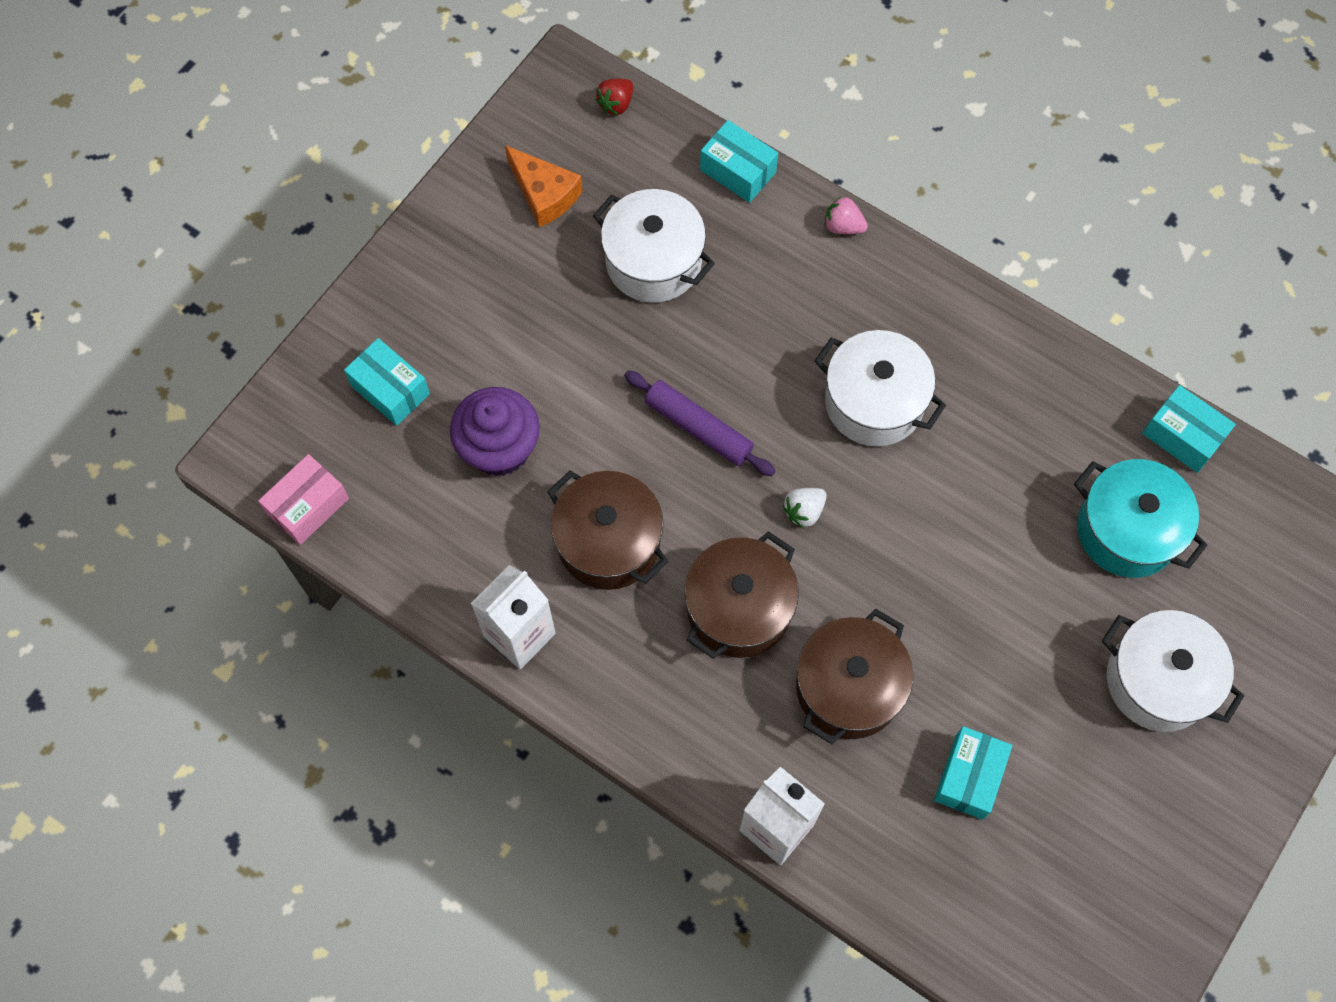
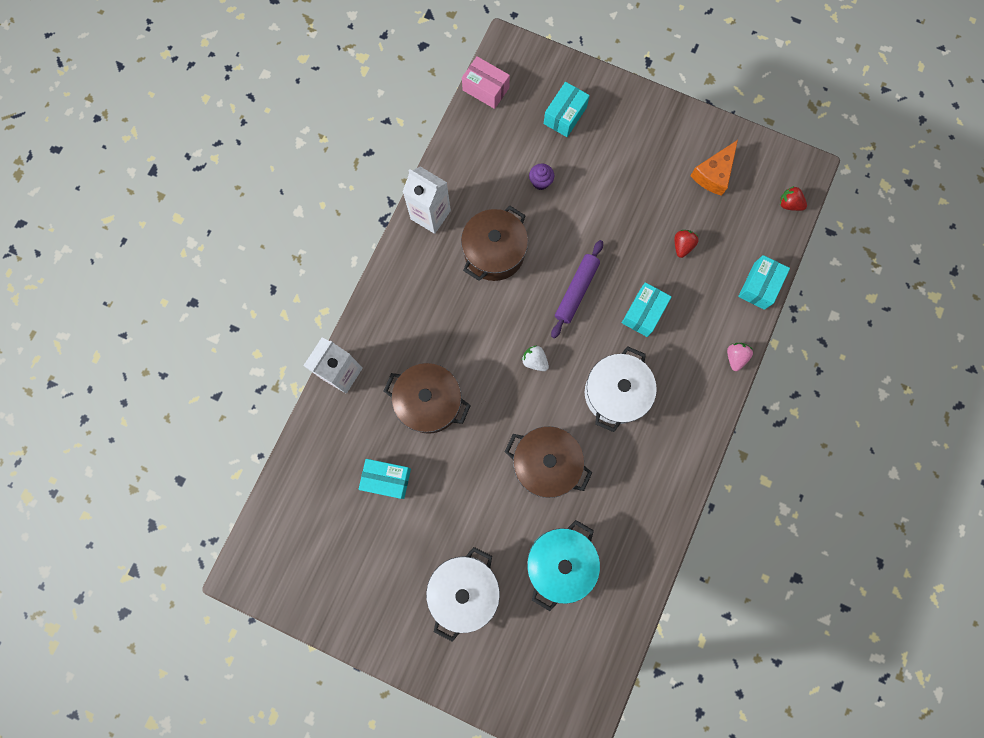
camera: 80 degrees right, 10 degrees up
purple cupcake [450,387,540,476] -> purple cupcake [529,163,554,190], size x0.48
white pot [593,189,715,303] -> red strawberry [675,230,699,258]
brown pot [684,531,799,659] -> brown pot moved to [504,426,593,498]
turquoise box [1142,385,1236,473] -> turquoise box moved to [622,282,672,337]

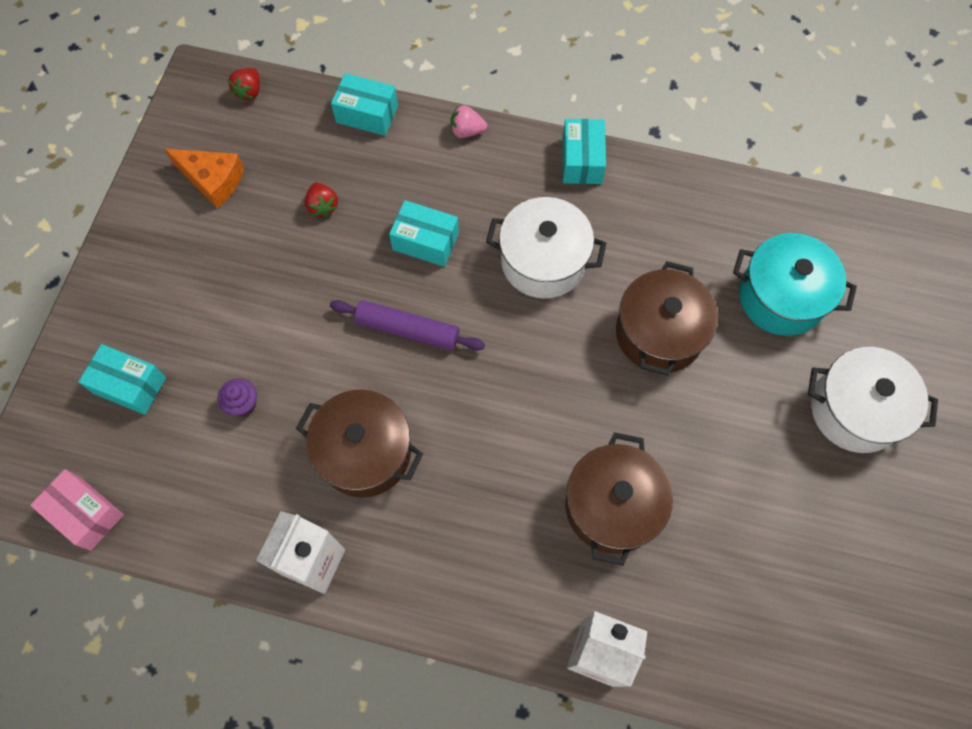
camera: 100 degrees left, 10 degrees down
turquoise box [358,459,411,499] -> turquoise box moved to [563,119,606,184]
pink box [462,56,510,109] -> pink box turned 75 degrees counterclockwise [30,469,124,551]
white strawberry [522,346,549,371] -> none
red strawberry [675,230,699,258] -> red strawberry turned 120 degrees counterclockwise [305,182,338,217]

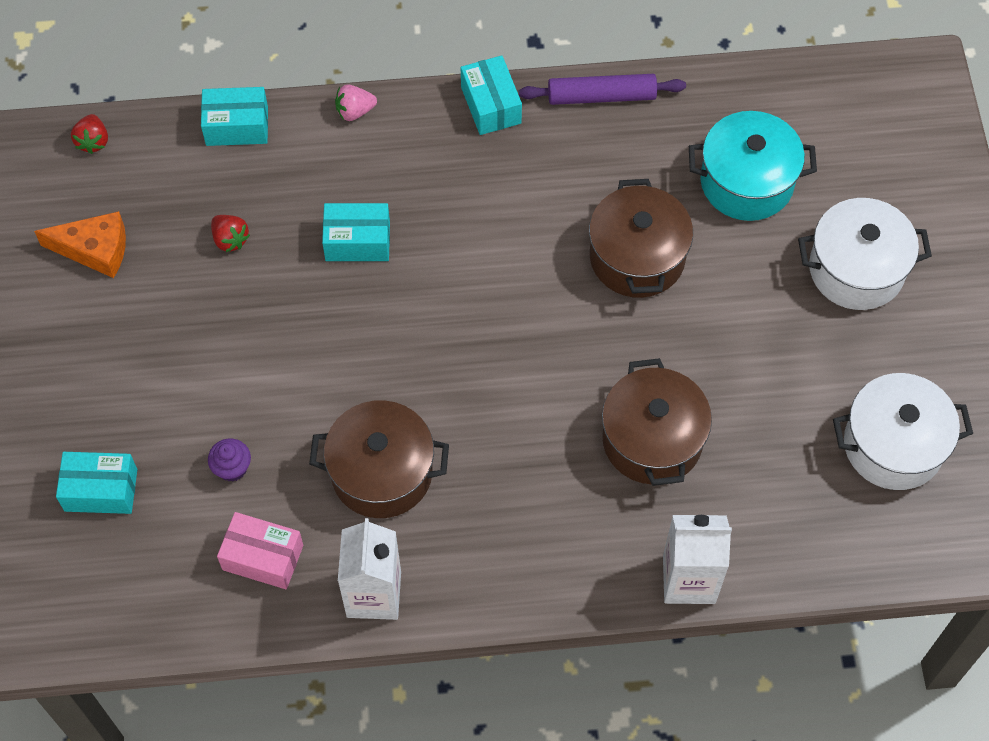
camera: 20 degrees left, 5 degrees down
pink box [30,469,124,551] -> pink box moved to [217,512,303,589]
purple rolling pin [330,300,485,351] -> purple rolling pin moved to [519,74,686,105]
white pot [486,197,606,299] -> white pot moved to [833,373,973,490]

